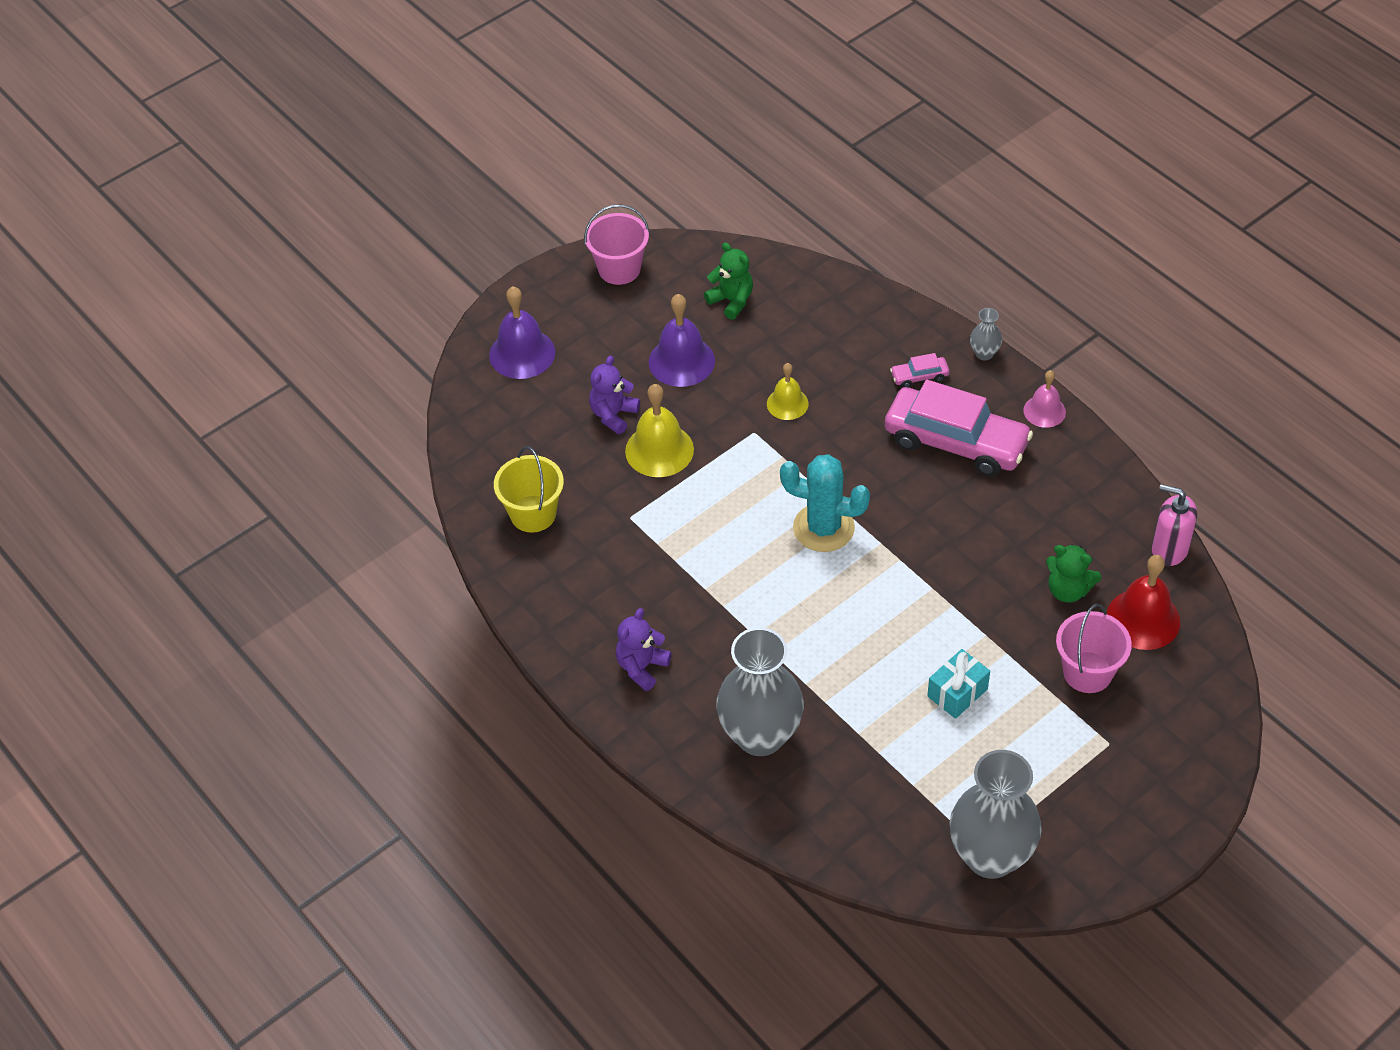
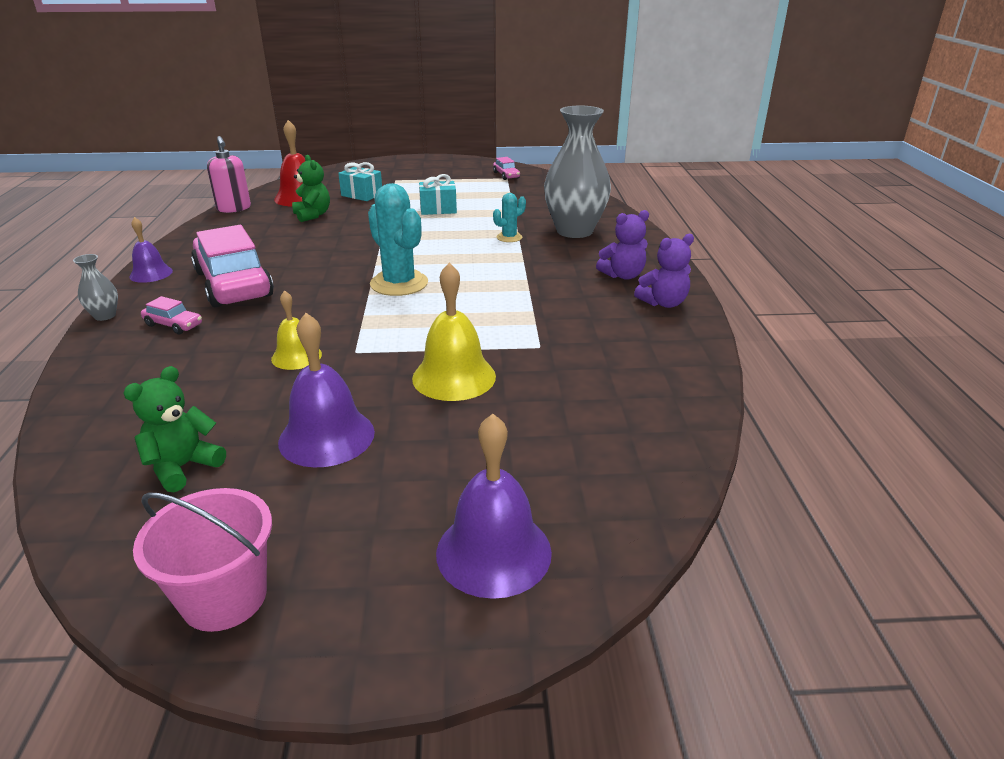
camera: 145 degrees left, 20 degrees down
yellow bucket [494,446,564,533] -> none
purple teddy bear [589,356,640,434] -> purple teddy bear moved to [634,234,694,308]
green teddy bear [704,242,753,320] -> green teddy bear turned 45 degrees clockwise [124,366,226,492]
grey vase [950,750,1042,879] -> pink car [493,157,520,180]
pink bell [1023,370,1066,428] -> purple bell [129,217,173,283]
pink bucket [1056,604,1132,693] -> turquoise gift [338,162,382,201]
none -> turquoise cactus [493,193,526,242]

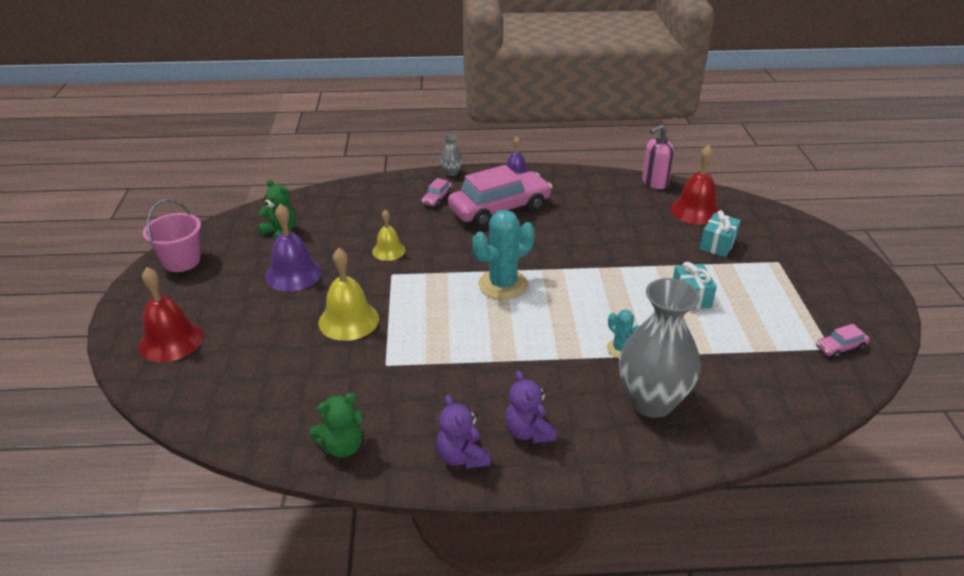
camera: 90 degrees right, 5 degrees up
green teddy bear [292,155,330,222] -> green teddy bear moved to [309,393,364,458]
purple bell [436,414,552,599] -> red bell [139,267,203,362]

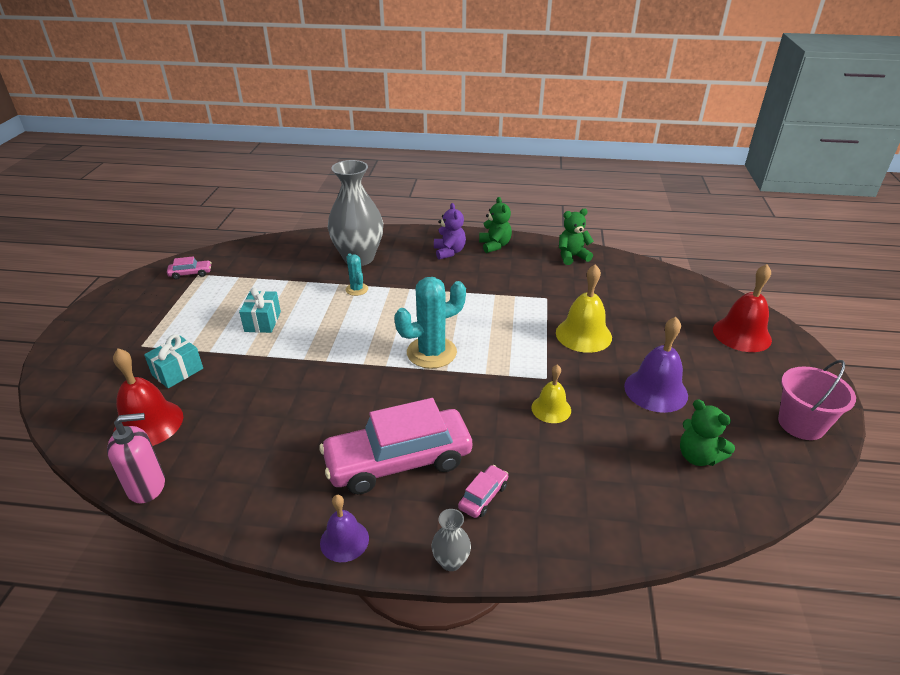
camera: 170 degrees left, 0 degrees up
purple teddy bear [437,395,490,469] -> green teddy bear [479,197,512,253]

